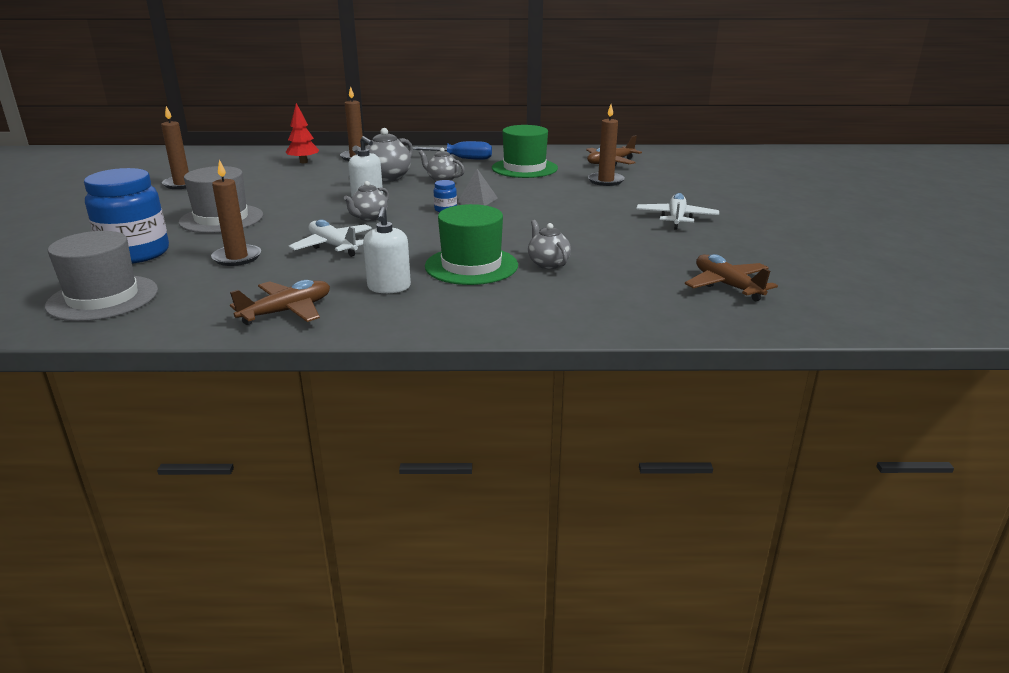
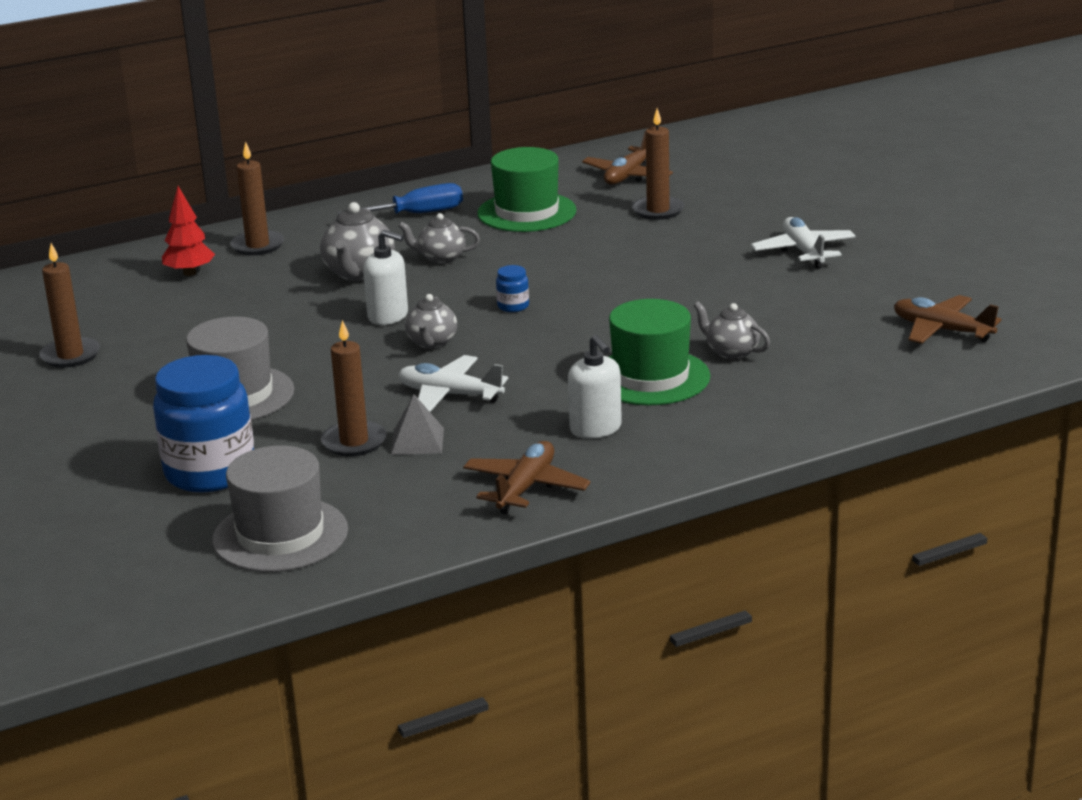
camera: 25 degrees left, 0 degrees up
grey pyramid [457,169,498,205] -> grey pyramid moved to [391,394,444,455]

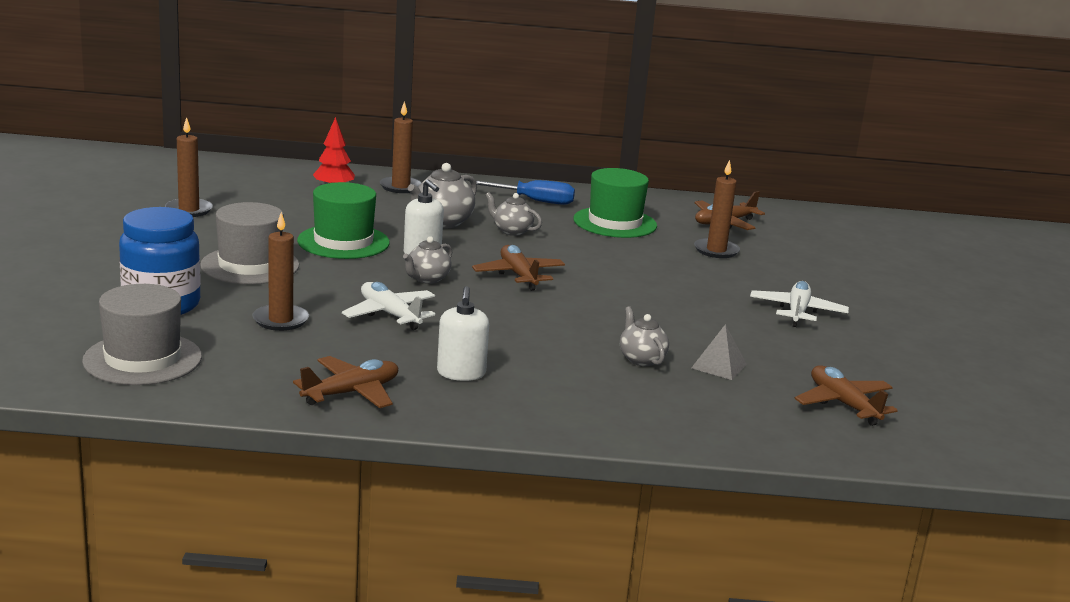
camera: 25 degrees right, 5 degrees down
grey pyramid [391,394,444,455] -> grey pyramid moved to [692,324,747,380]
blue jar [496,265,529,312] -> brown plane [472,245,565,291]
green hat [609,299,710,405] -> green hat moved to [297,182,390,259]

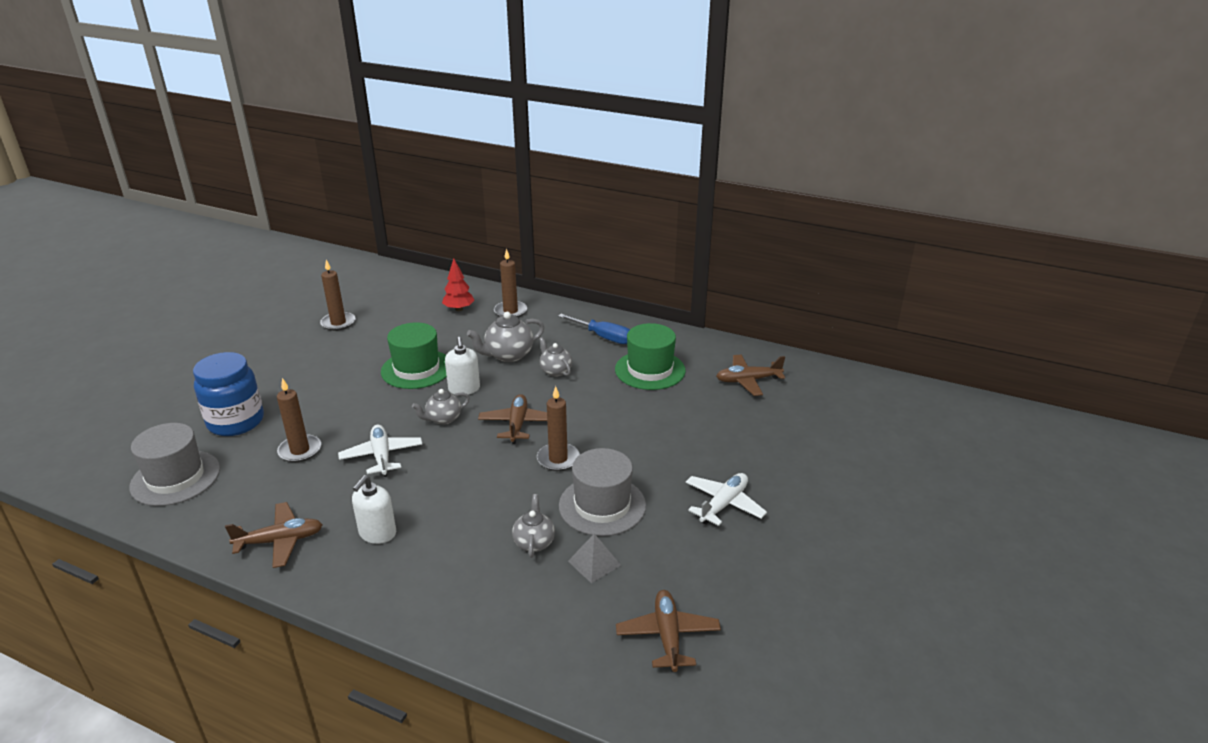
camera: 25 degrees right, 10 degrees up
grey hat [200,202,299,284] -> grey hat moved to [559,448,646,536]
brown candle [694,160,740,258] -> brown candle moved to [537,386,580,471]

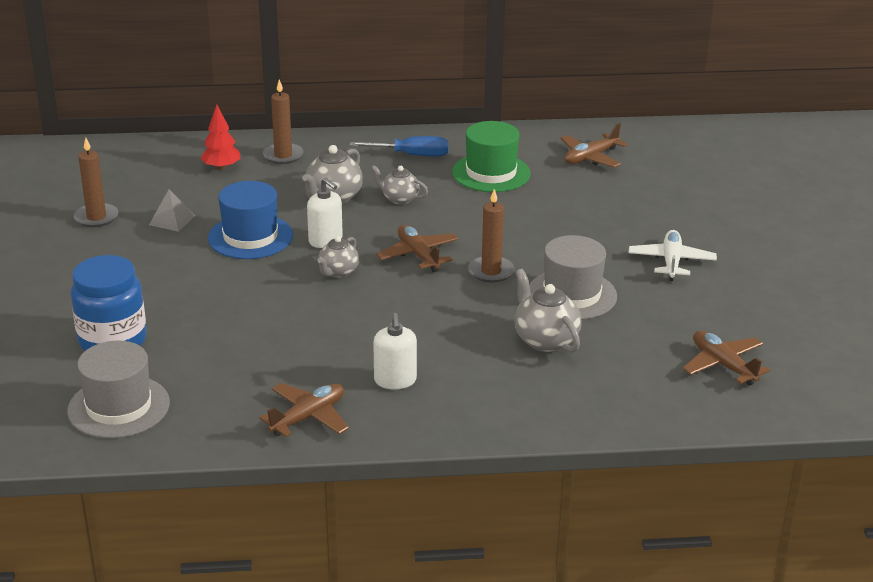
camera: 30 degrees left, 0 degrees up
brown candle [277,378,321,462] -> none
white plane [338,425,422,477] -> none
green hat [381,322,447,389] -> blue hat [208,181,293,259]
grey teapot [512,494,555,558] -> grey teapot [515,269,581,353], size x1.53
grey pyramid [568,534,621,583] -> grey pyramid moved to [149,189,195,232]

